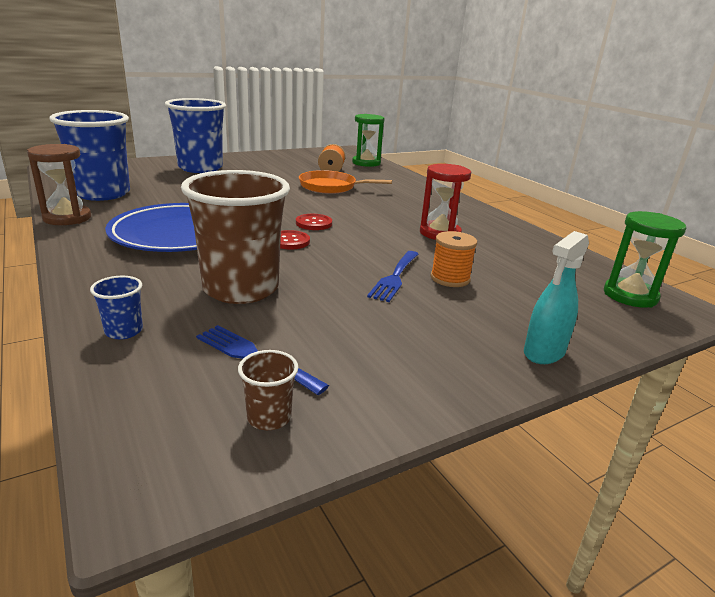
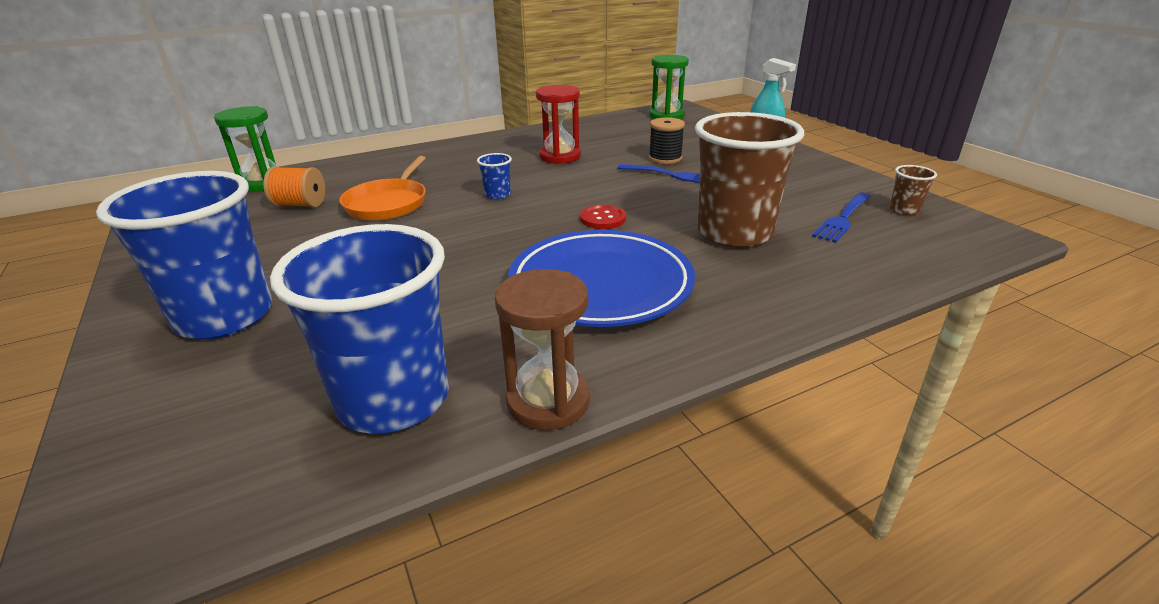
camera: 85 degrees left, 5 degrees up
blue cup [90,276,143,339] -> blue cup moved to [477,153,512,199]
red button [296,214,332,230] -> none
orange spool [430,231,477,287] -> black spool [649,117,685,164]

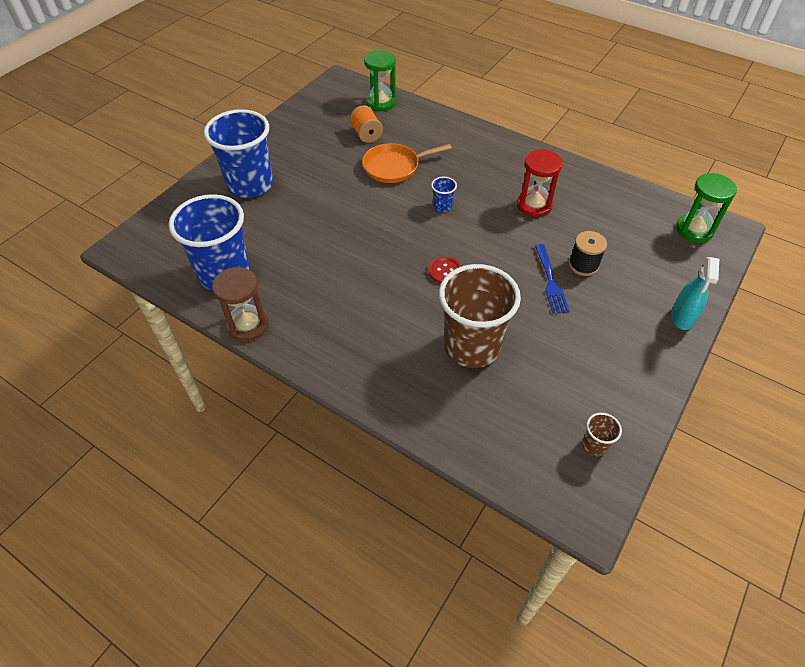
camera: 60 degrees right, 20 degrees up
blue plate [508,230,695,327] -> none
blue fork [812,193,871,243] -> none

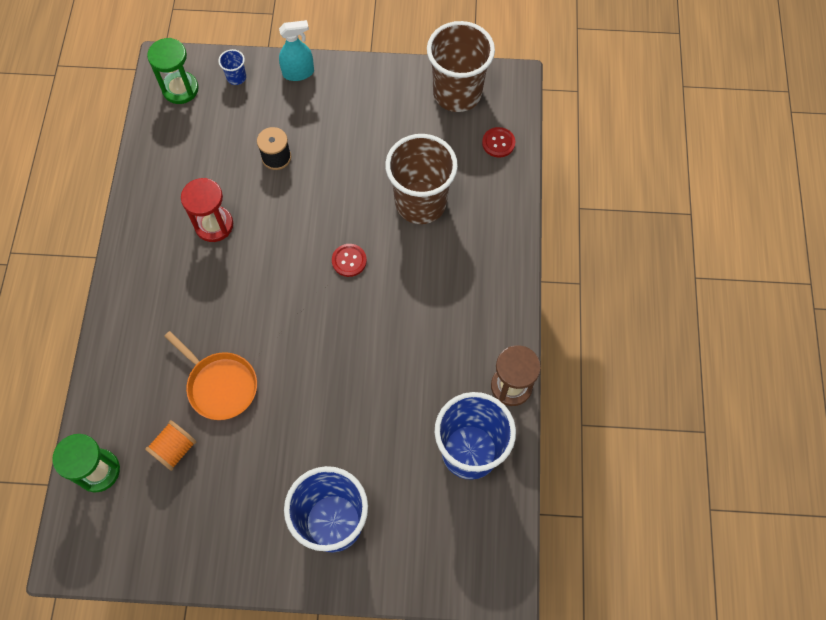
camera: 120 degrees left, 15 degrees up
blue cup [431,177,457,212] -> blue cup moved to [218,49,246,85]
blue fork [535,244,570,314] -> none
brown cup [582,413,622,456] -> brown cup [427,21,495,112], size x2.47
none -> red button [482,127,515,157]

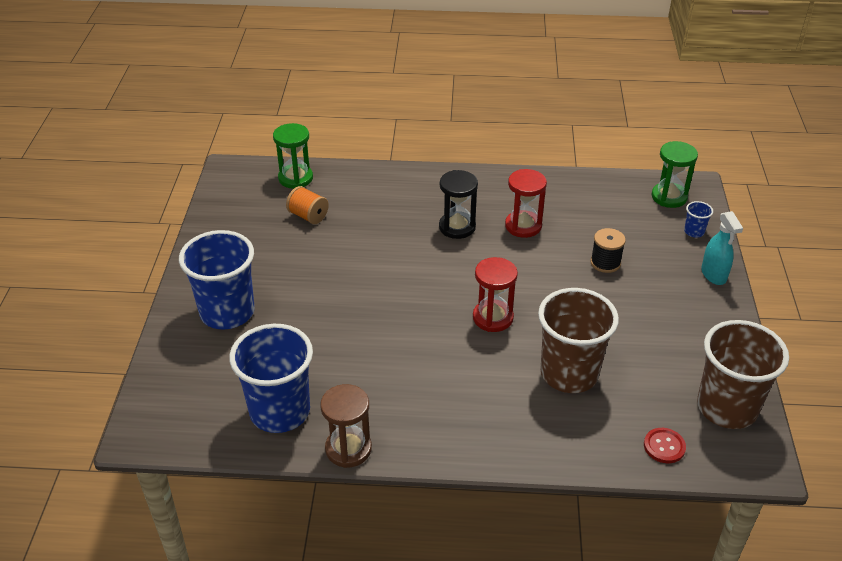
camera: 90 degrees right, 25 degrees down
orange pan [164,331,257,420] -> none
red button [332,244,367,277] -> red hourglass [473,257,518,332]
none -> black hourglass [439,170,478,239]

